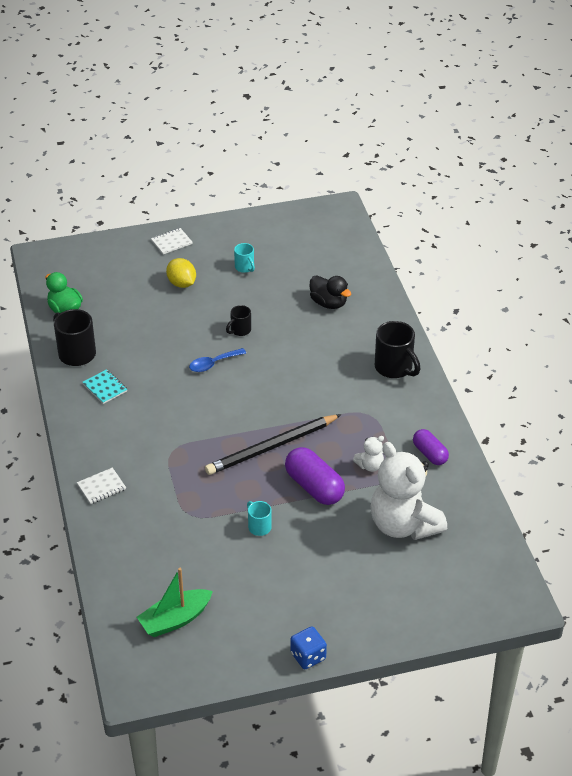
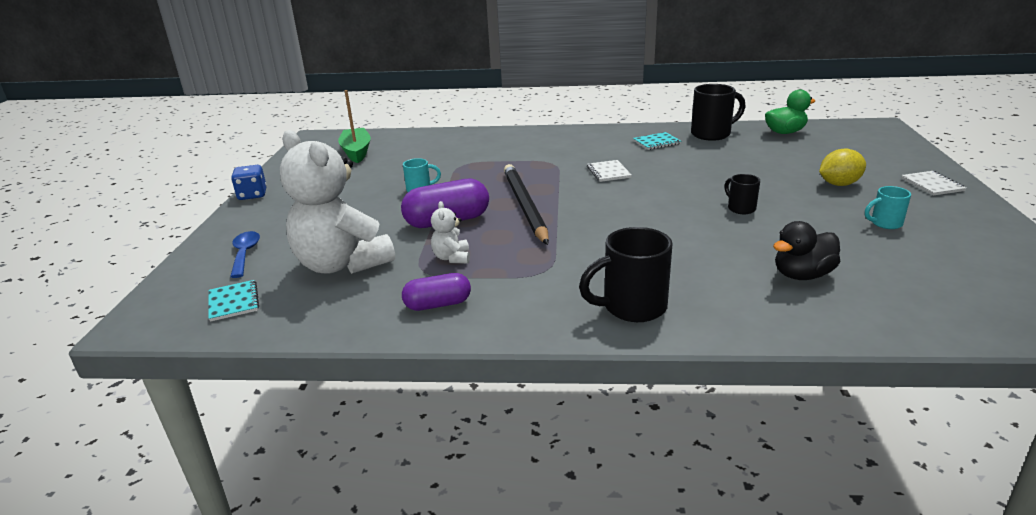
camera: 110 degrees right, 15 degrees down
white notebook [77,467,126,504] -> white notebook moved to [587,160,632,182]
blue spoon [189,348,246,372] -> blue spoon moved to [230,231,260,278]
white teddy bear [370,442,447,540] -> white teddy bear turned 120 degrees counterclockwise [280,130,395,274]
none -> turquoise notebook [208,280,259,322]

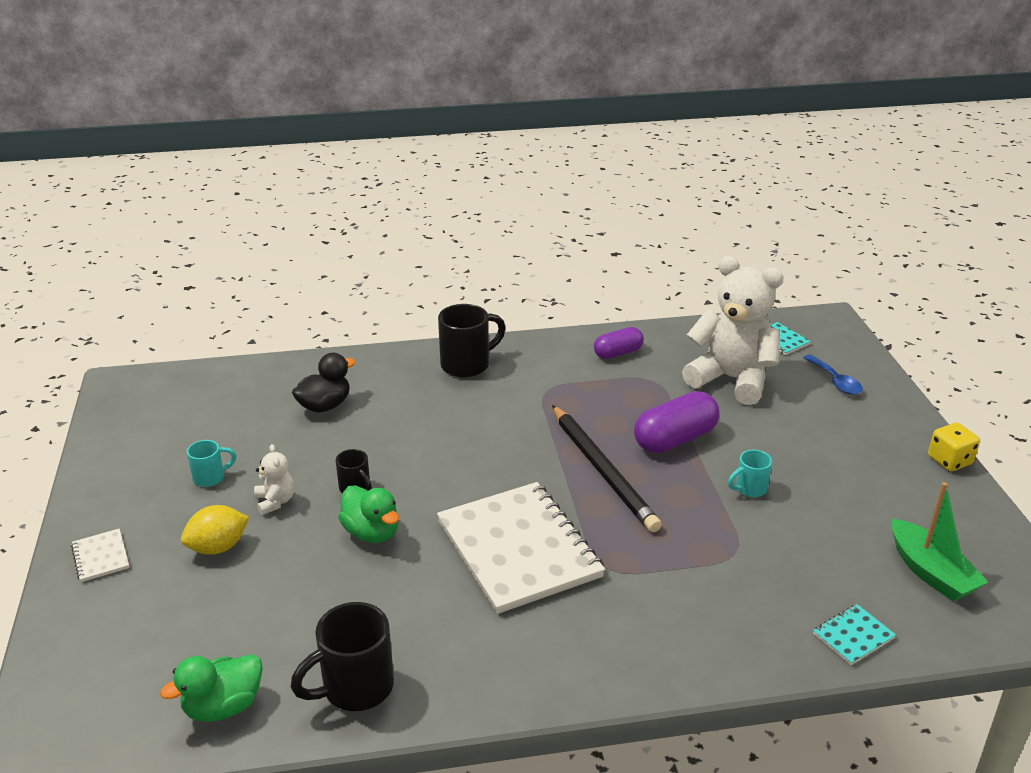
camera: 165 degrees right, 5 degrees up
blue dice [231,165,267,200] -> yellow dice [928,423,980,471]
white teddy bear [431,201,470,264] -> white teddy bear moved to [254,444,294,515]
white notebook [587,160,632,182] -> white notebook [437,482,605,614], size x2.49
turquoise notebook [633,132,682,150] -> turquoise notebook moved to [813,604,896,665]
none -> green duck [338,485,399,543]

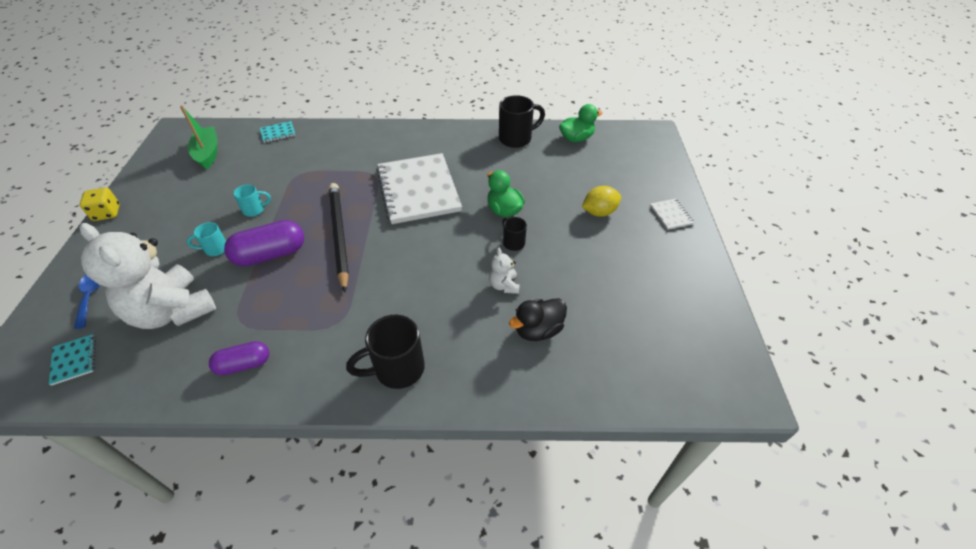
camera: 170 degrees left, 15 degrees up
turquoise mug [187,440,236,487] -> turquoise mug moved to [187,222,226,256]
white teddy bear [254,444,294,515] -> white teddy bear moved to [489,248,520,294]

